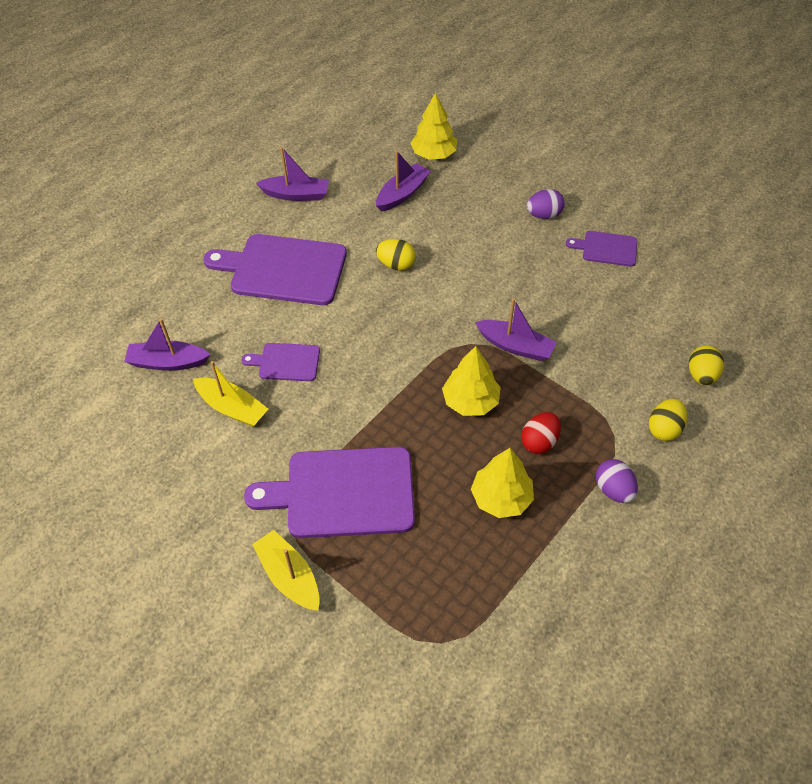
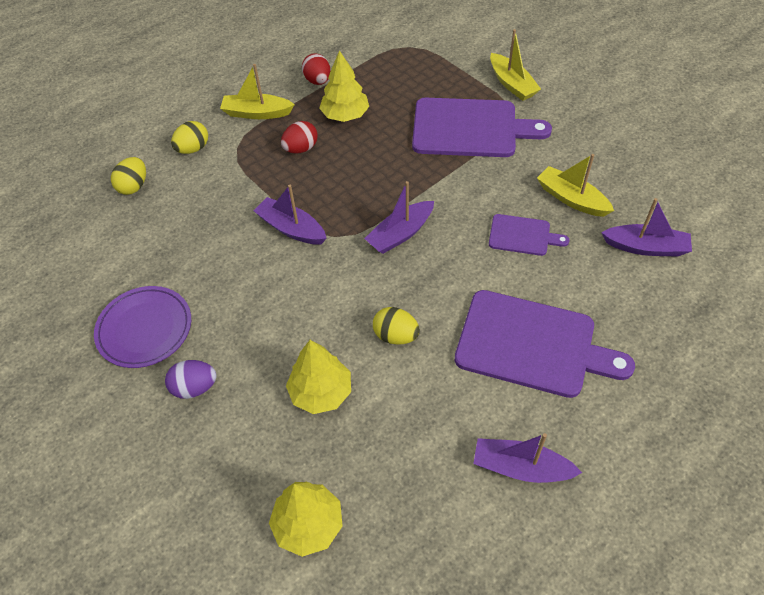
camera: 170 degrees left, 0 degrees up
purple boat [376,151,431,212] -> purple boat moved to [364,181,434,254]
yellow tree [442,346,501,416] -> yellow tree moved to [286,340,351,414]
purple cutting board [566,231,637,267] -> purple plate [94,286,191,368]
purple egg [596,459,638,503] -> yellow boat [220,64,295,119]
none -> red egg [302,53,331,85]

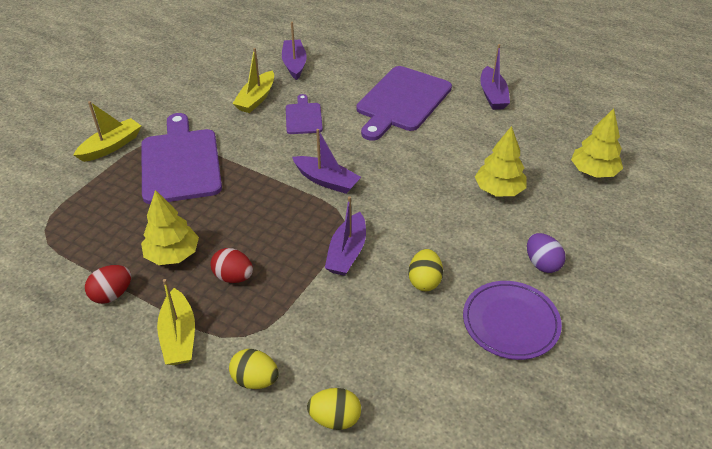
camera: 110 degrees left, 10 degrees down
yellow egg [373,307,420,345] -> yellow egg moved to [408,249,443,291]
purple cutting board [455,290,635,398] -> purple cutting board turned 150 degrees counterclockwise [356,66,452,141]

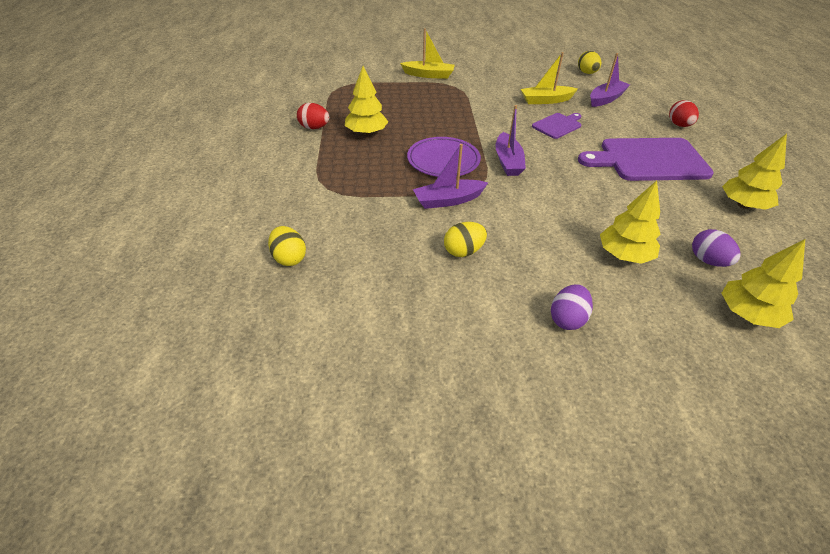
camera: 55 degrees right, 0 degrees up
purple cutting board [141,113,222,204] -> none
yellow boat [157,279,195,365] -> none
red egg [210,248,253,283] -> red egg moved to [669,100,699,127]
yellow egg [229,349,279,389] -> yellow egg moved to [578,51,601,74]
purple plate [463,281,562,360] -> purple plate moved to [407,137,481,177]
purple boat [480,44,510,110] -> yellow tree [722,133,787,210]
none -> purple egg [692,229,741,267]

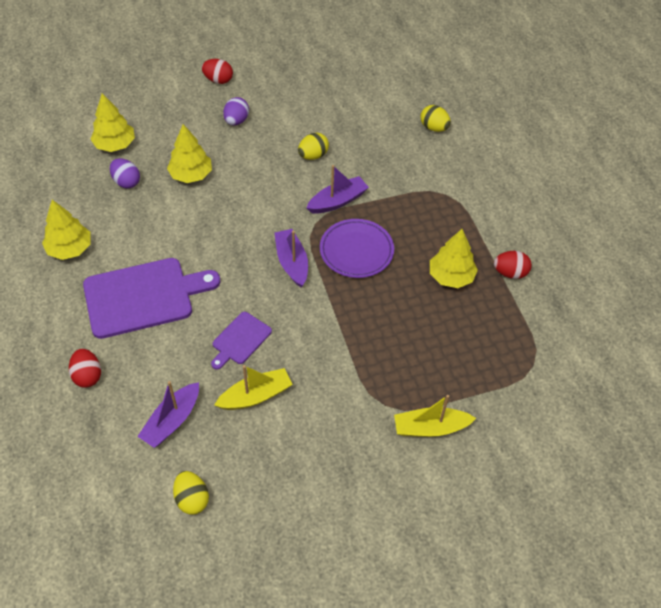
camera: 165 degrees right, 10 degrees up
none -> red egg [202,59,233,84]

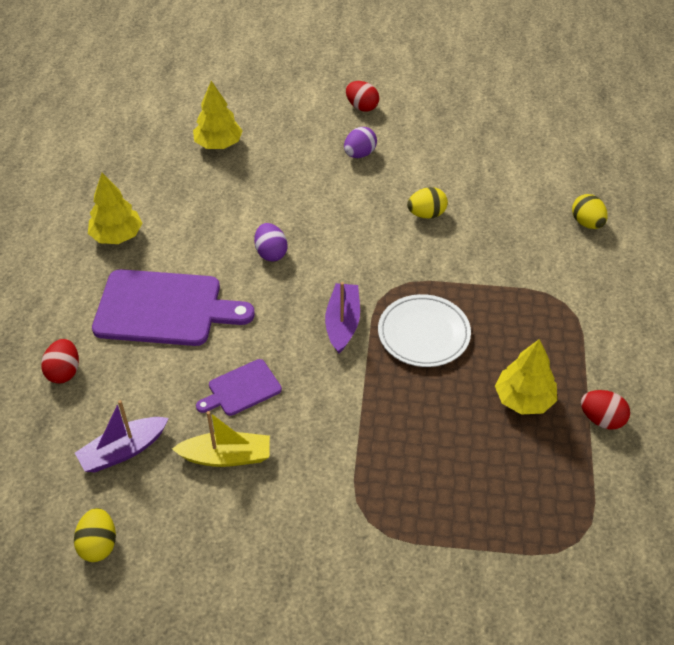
camera: 25 degrees right, 5 degrees down
purple egg [110,158,140,189] -> purple egg moved to [254,223,288,261]
yellow tree [167,124,212,183] -> none
purple boat [306,165,369,214] -> none
purple plate [320,219,394,278] -> white plate [378,294,471,367]
yellow boat [394,395,476,437] -> none

